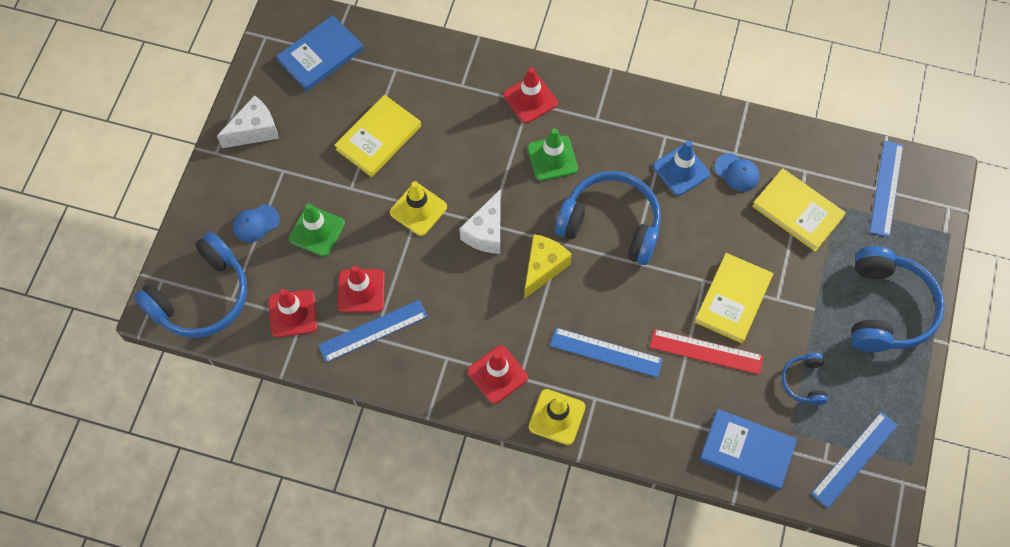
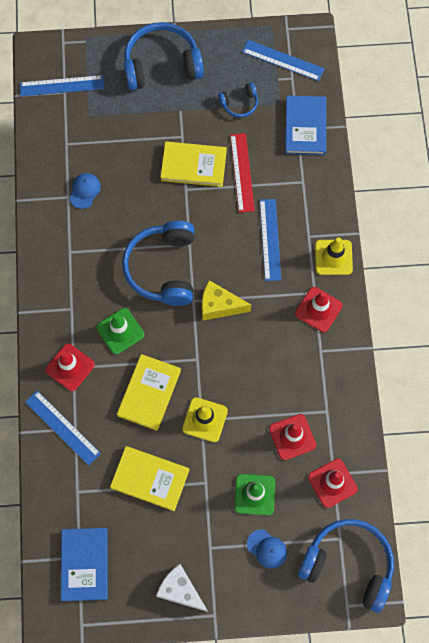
camera: 110 degrees left, 5 degrees up
blue book [276,15,363,91] -> blue book turned 60 degrees clockwise [61,528,108,601]
blue ruler [318,300,428,363] -> blue ruler moved to [25,391,101,466]
white cheese [459,190,500,254] -> none
blue traffic cone [653,141,710,196] -> none
yellow book [752,168,846,251] -> yellow book moved to [117,354,181,431]

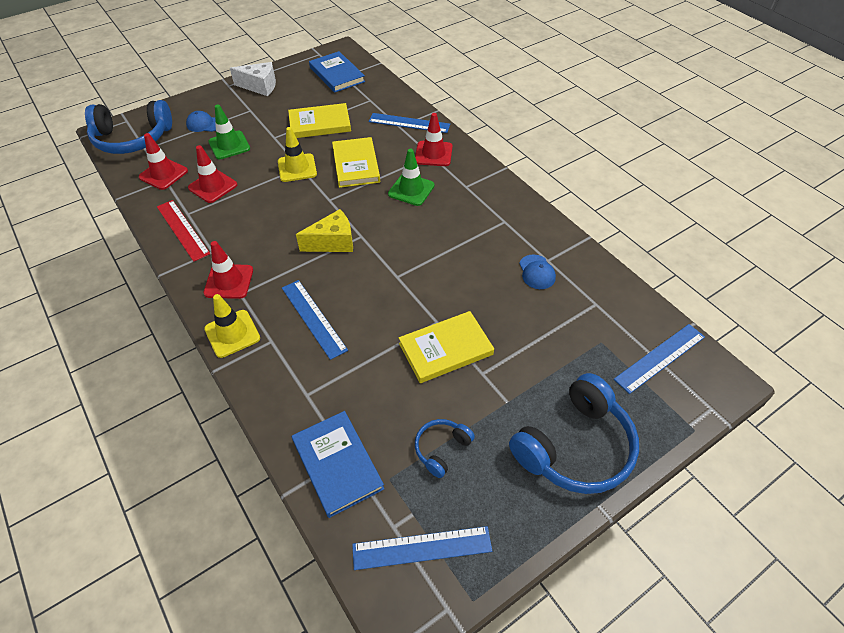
camera: 150 degrees right, 20 degrees down
blue headphones [122,221,195,306] -> none
red ruler [230,133,255,213] -> red ruler moved to [157,200,210,262]

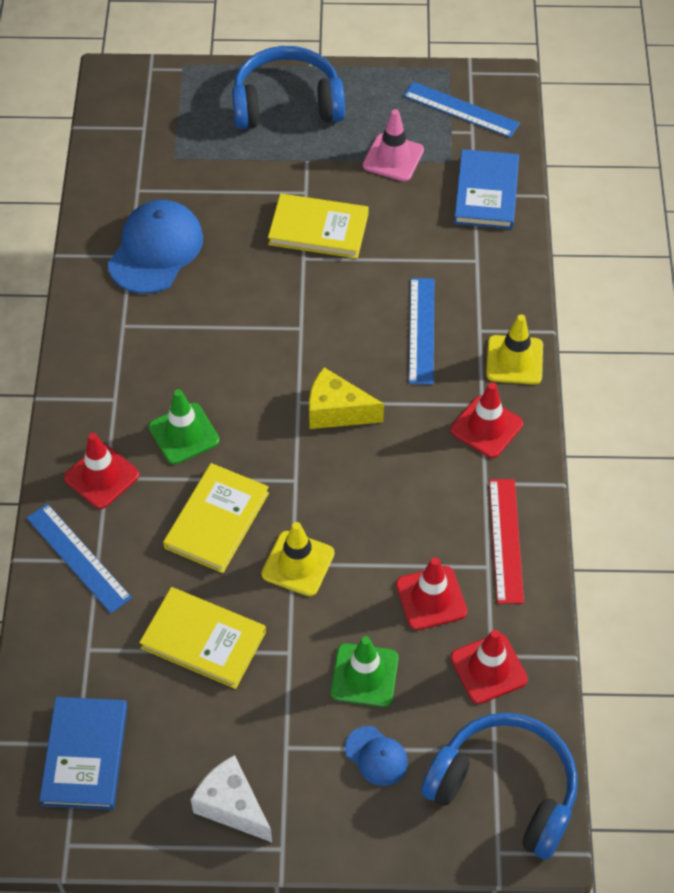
camera: 145 degrees left, 5 degrees up
blue headphones [415,419,475,478] -> pink traffic cone [363,109,424,182]
blue cap [519,255,556,289] -> blue cap [108,200,203,294], size x1.99
blue ruler [614,324,705,394] -> none

